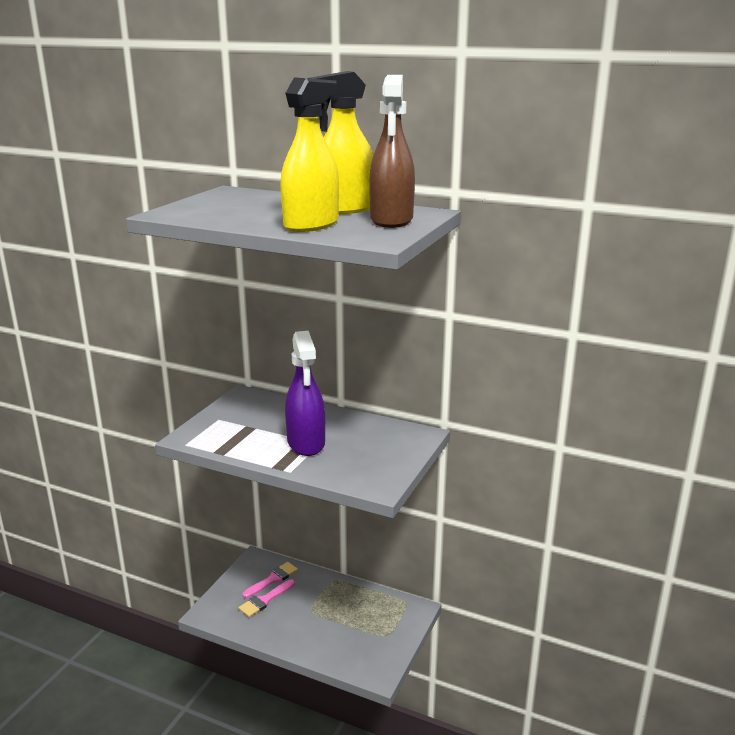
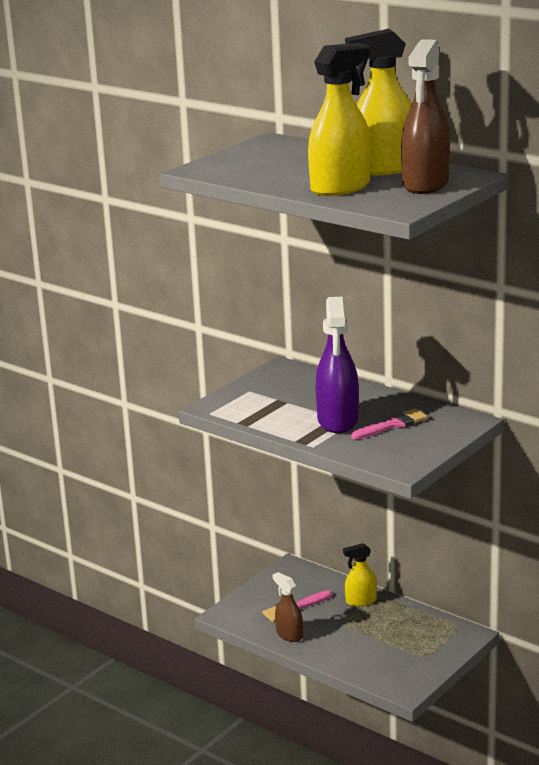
camera: 15 degrees right, 0 degrees up
pink brush [242,562,298,598] -> pink brush moved to [351,408,428,439]
none -> brown spray bottle [273,572,303,642]
none -> yellow spray bottle [343,543,377,607]

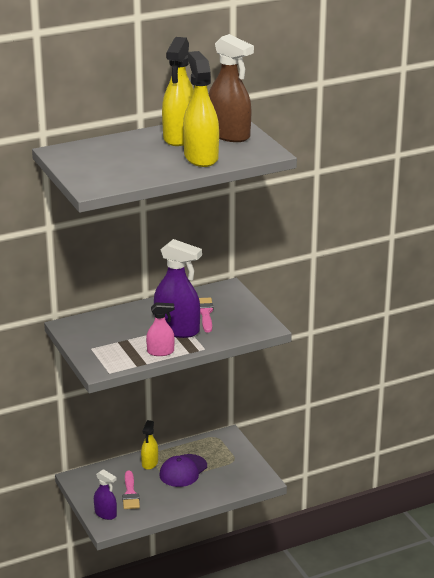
camera: 65 degrees left, 5 degrees up
brown spray bottle [273,572,303,642] -> none
none -> purple spray bottle [94,469,117,520]
none -> pink spray bottle [146,302,175,356]
none -> purple cap [160,454,207,487]

